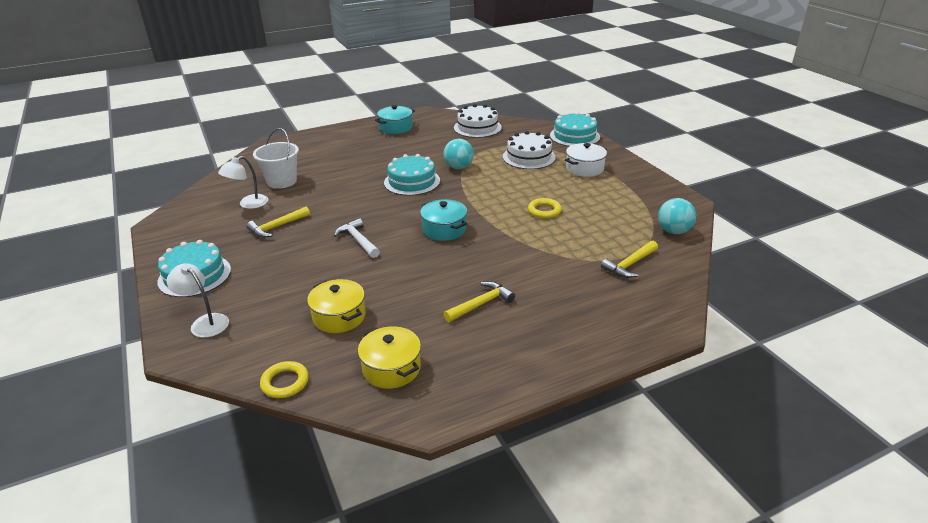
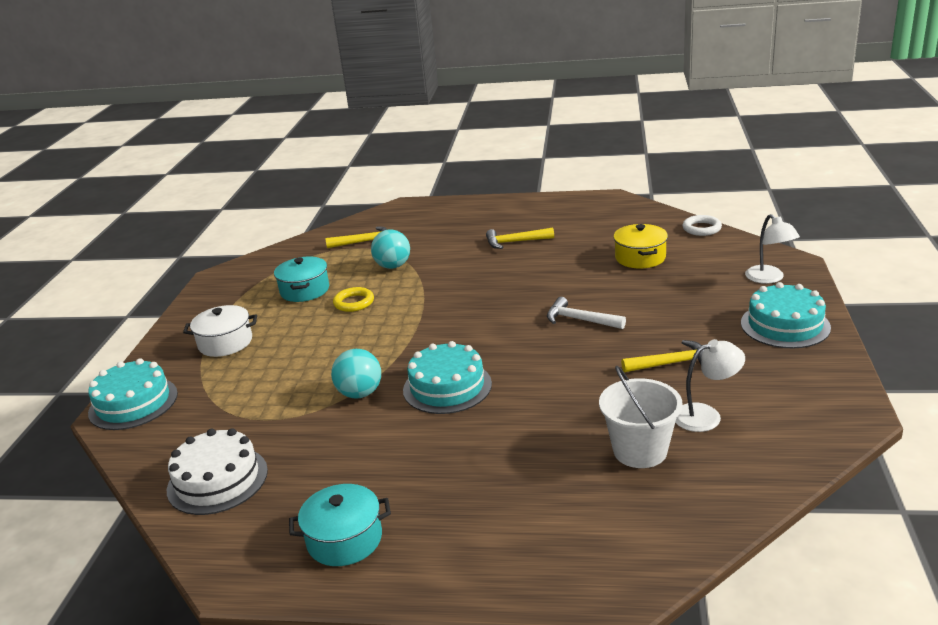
camera: 145 degrees left, 5 degrees down
yellow ring [260,361,309,398] -> white ring [683,215,722,236]
white hammer [334,218,380,258] -> white hammer turned 120 degrees clockwise [547,297,626,329]
yellow pot [358,327,421,389] -> none
turquoise pot [420,199,467,241] -> turquoise pot moved to [274,257,329,302]
white cake [503,131,556,169] -> none
turquoise ball [658,198,696,234] -> turquoise ball moved to [371,229,410,269]

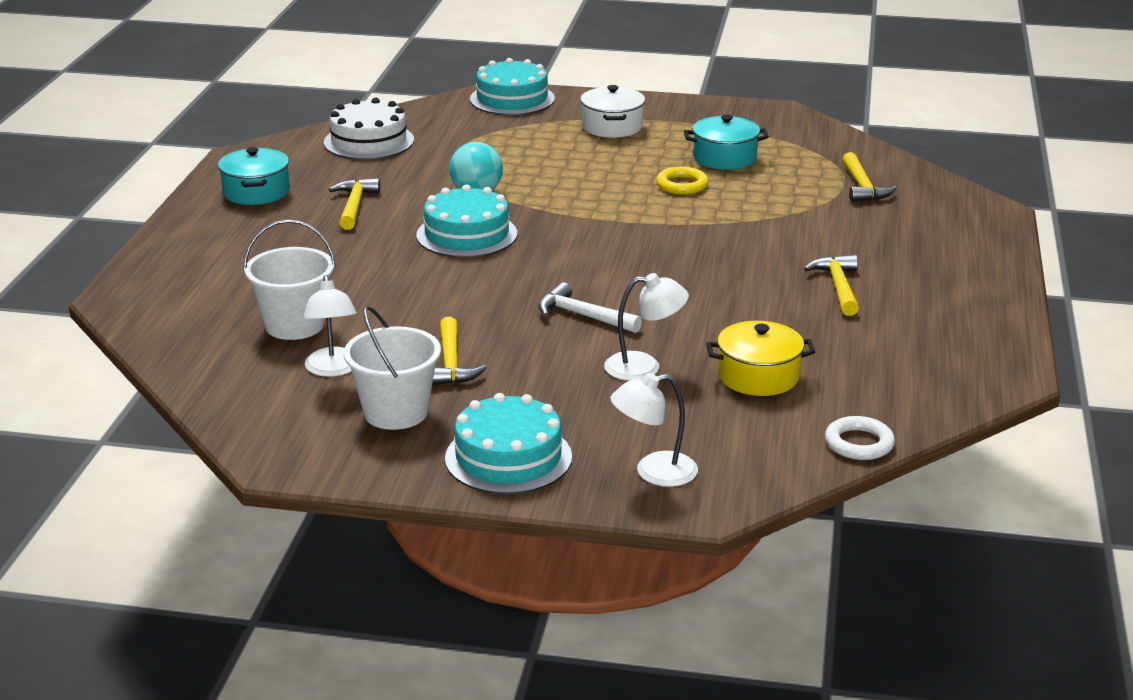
camera: 90 degrees right, 0 degrees up
turquoise ball [371,229,410,269] -> none
white hammer [547,297,626,329] -> white hammer turned 90 degrees counterclockwise [538,282,642,333]
none -> yellow hammer [329,178,380,230]
none -> white bucket [344,306,441,430]
none -> white lamp [604,273,689,381]

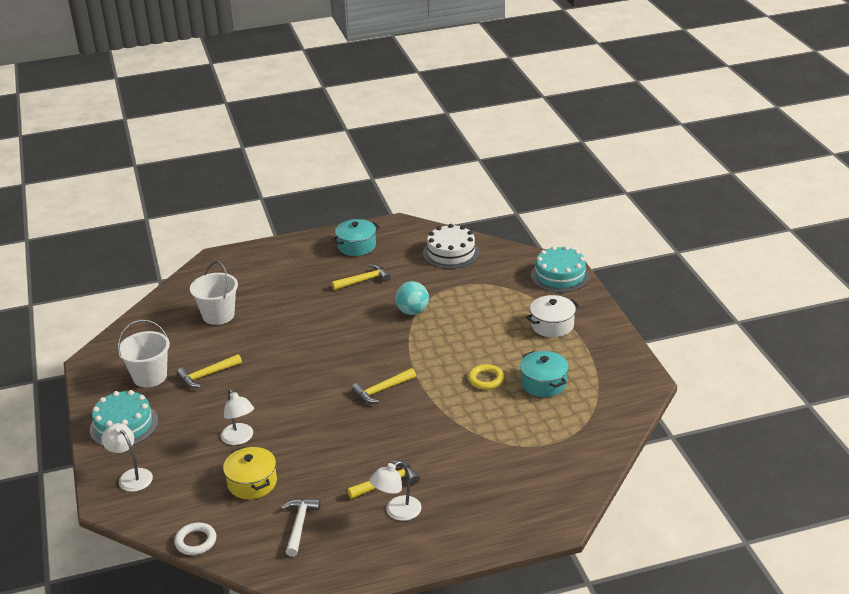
camera: 65 degrees right, 5 degrees up
white lamp [303,275,357,377] -> white lamp moved to [370,461,421,521]
turquoise cake [416,184,517,257] -> none
white hammer [538,282,642,333] -> white hammer moved to [281,498,321,557]
yellow hammer [842,152,897,202] -> yellow hammer moved to [351,368,416,403]

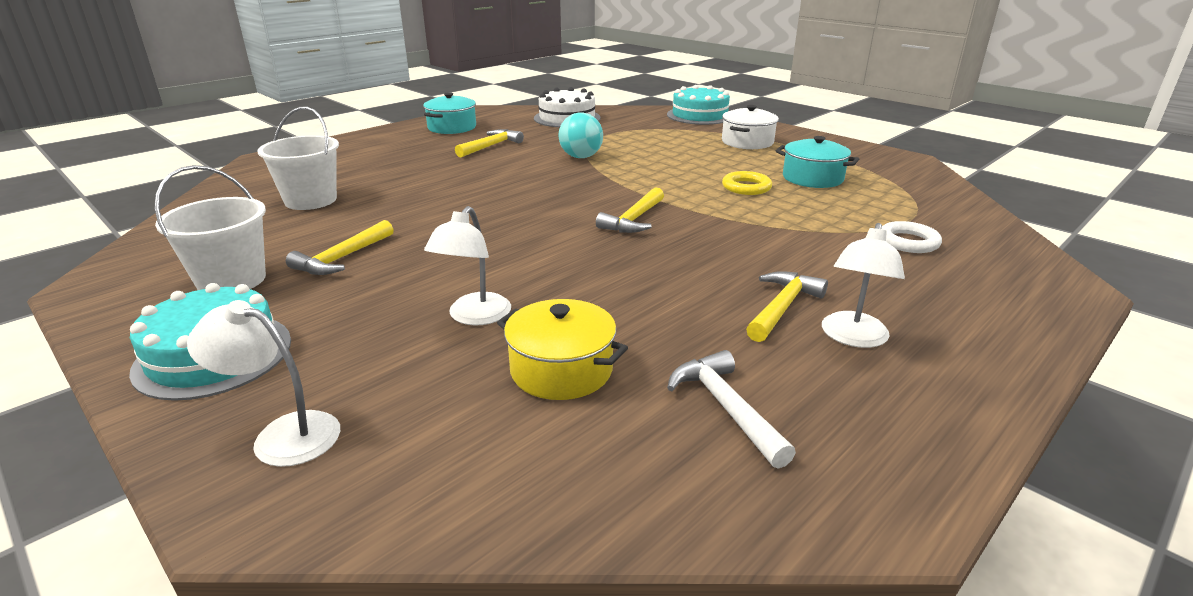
camera: 30 degrees left, 5 degrees down
white ring [174,523,216,555] -> white ring moved to [881,221,942,253]
white lamp [221,389,254,445] -> white lamp turned 75 degrees clockwise [424,206,511,326]

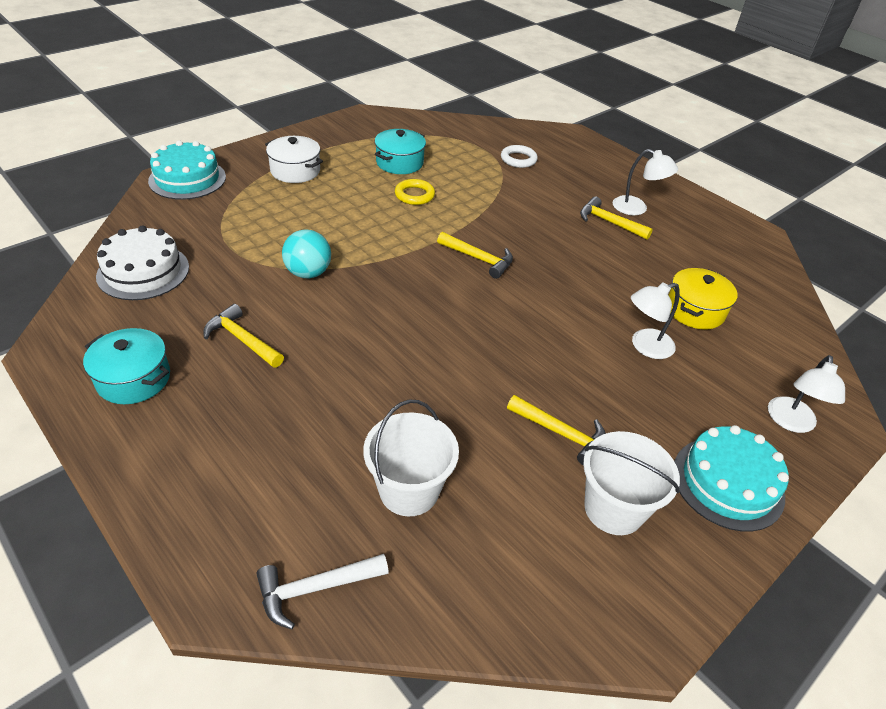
camera: 90 degrees left, 15 degrees up
white lamp [424,206,511,326] -> white lamp turned 135 degrees clockwise [631,282,680,359]
white hammer [667,350,796,469] -> white hammer moved to [257,554,389,629]

